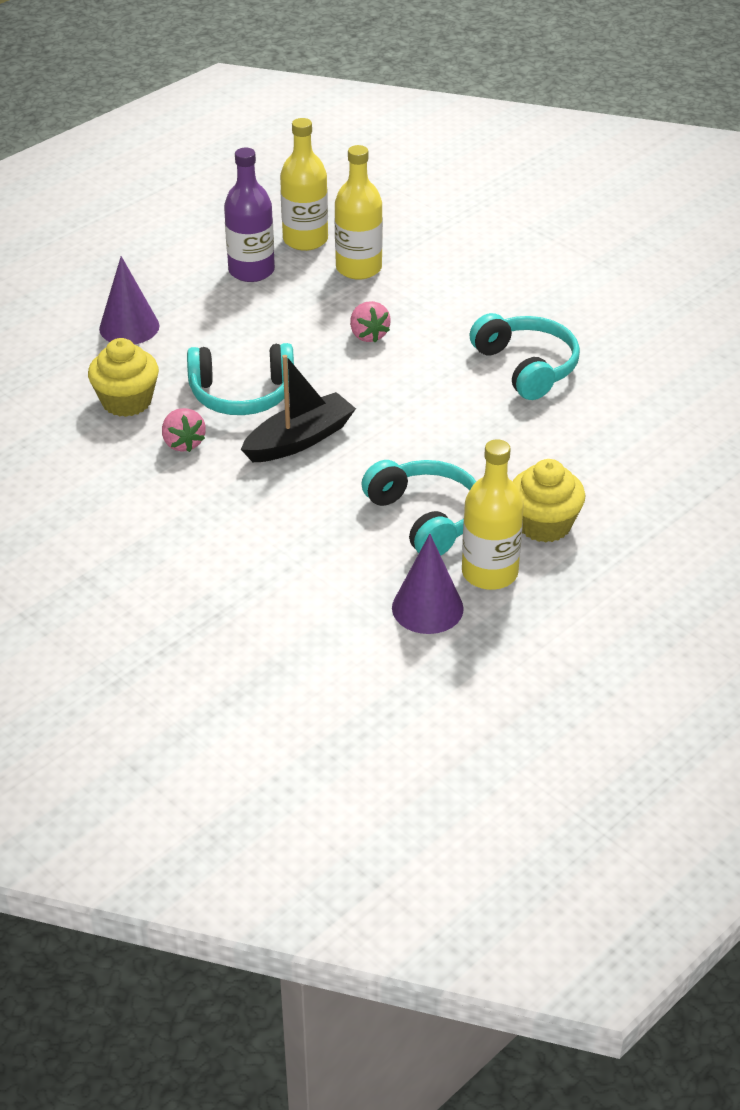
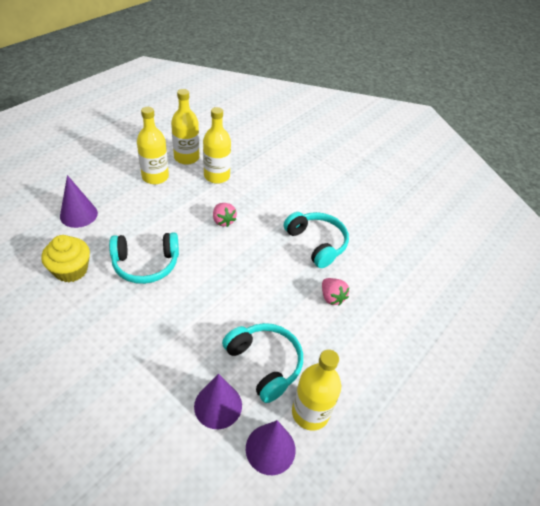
camera: 10 degrees left, 5 degrees up
pink strawberry [162,408,206,452] -> pink strawberry moved to [322,278,349,305]
purple bottle [224,147,275,282] -> yellow bottle [137,107,169,184]
black boat [241,355,356,462] -> none
yellow cupcake [513,459,585,543] -> none
none -> purple cone [194,374,242,429]

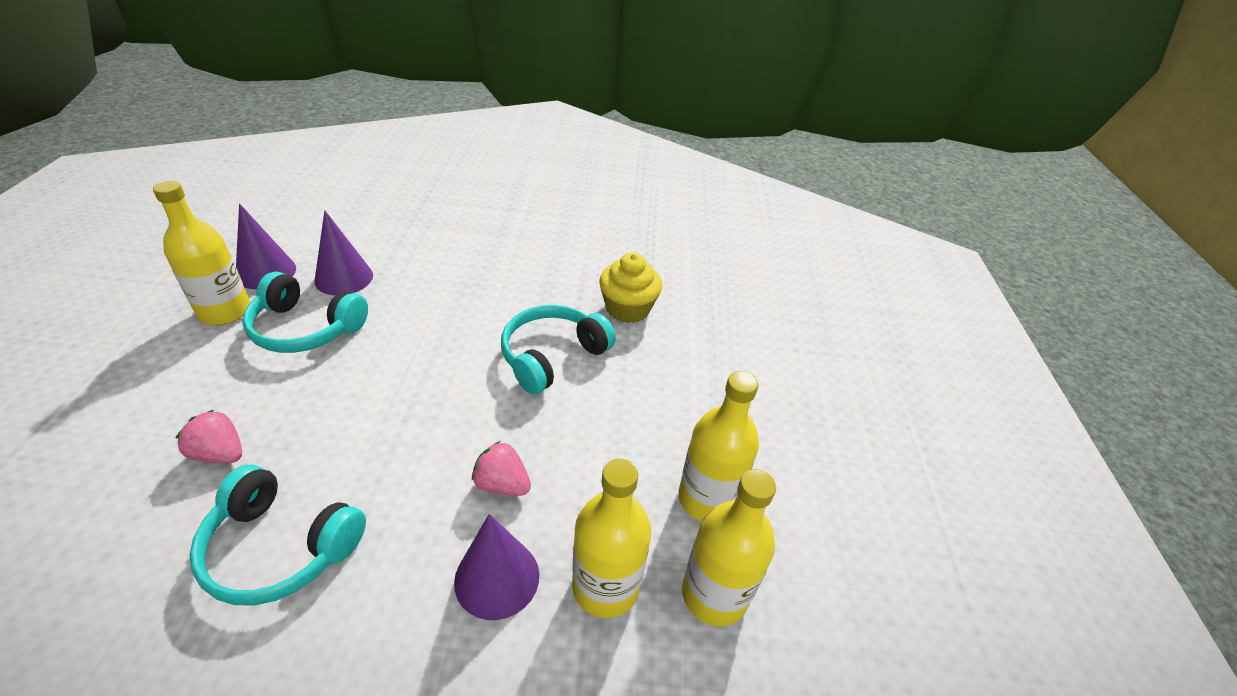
camera: 145 degrees right, 5 degrees down
purple cone [60,175,98,228] -> purple cone moved to [454,514,539,620]

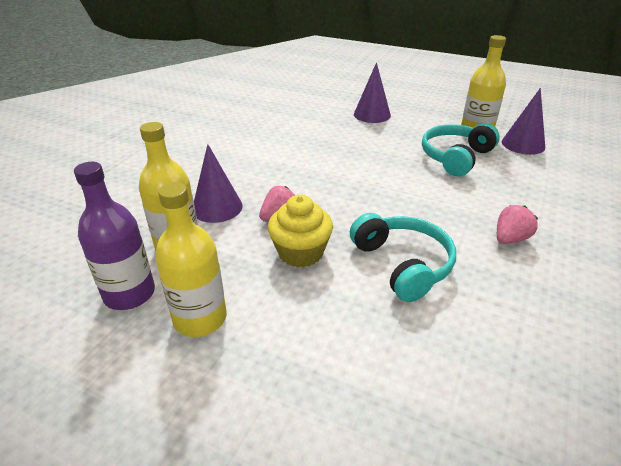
camera: 115 degrees right, 5 degrees down
pink strawberry [176,410,242,463] -> pink strawberry moved to [497,205,538,244]
turquoise headphones [190,465,366,605] -> none
purple cone [314,210,373,295] -> purple cone moved to [354,62,391,123]
yellow cupcake [599,253,662,323] -> yellow cupcake moved to [268,195,333,267]
yellow bottle [682,469,776,626] -> purple bottle [74,162,155,310]

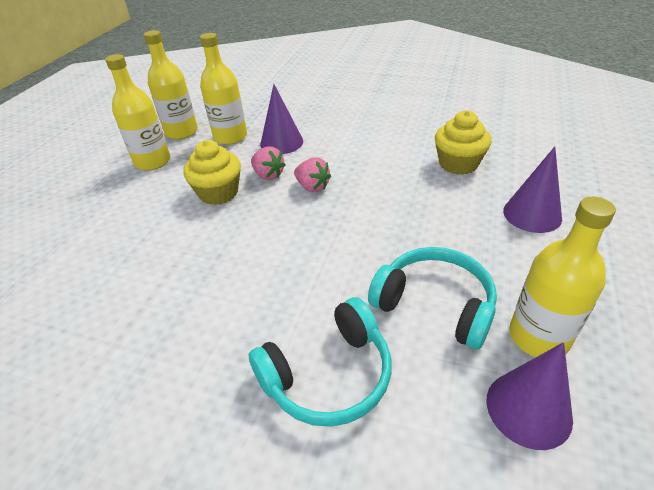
camera: 85 degrees right, 5 degrees up
purple bottle [74,162,155,310] -> yellow bottle [144,30,198,140]
turquoise headphones [350,213,456,302] -> turquoise headphones moved to [249,297,392,427]
pink strawberry [497,205,538,244] -> pink strawberry moved to [294,157,331,192]
none -> yellow cupcake [435,111,492,175]

